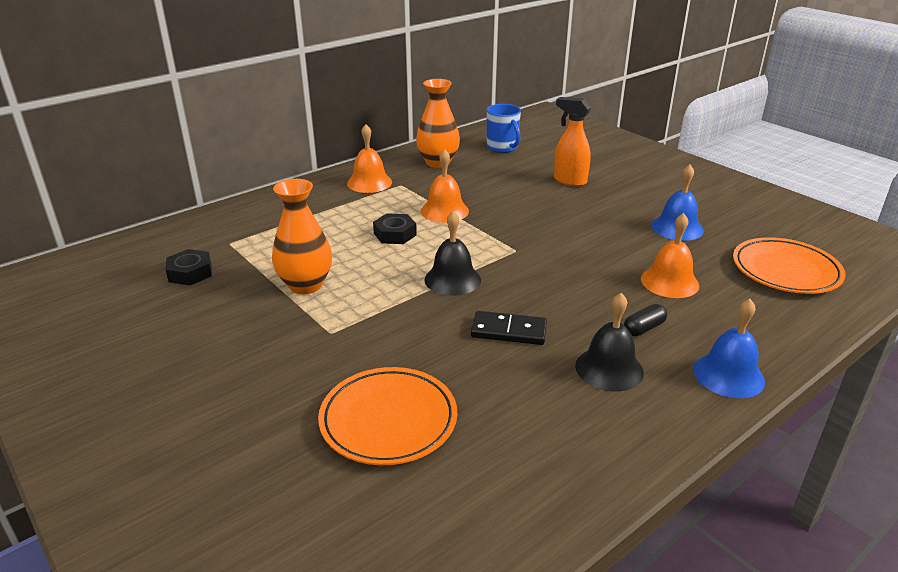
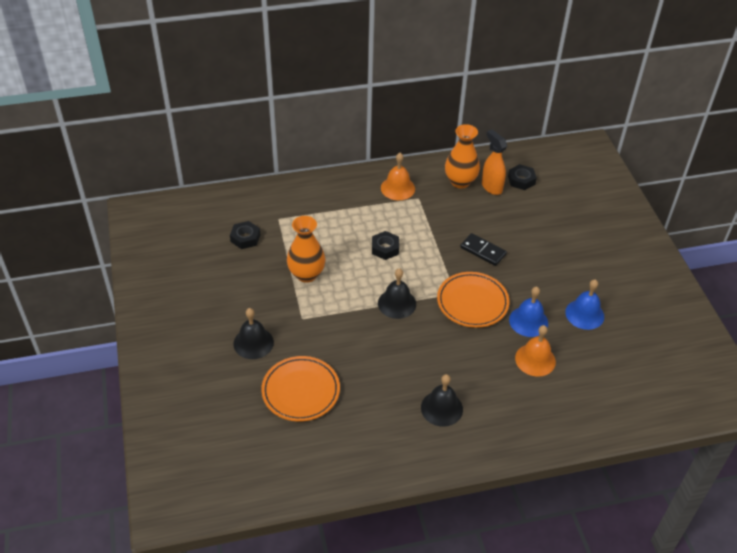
camera: 25 degrees right, 15 degrees up
orange bell [421,149,469,223] -> none
black domino [471,311,547,345] -> black domino moved to [460,233,507,266]
blue mug [487,104,521,153] -> black nut [508,164,537,190]
orange spray bottle [554,97,591,186] -> orange spray bottle moved to [482,129,507,195]
black capsule [624,304,667,336] -> none
blue bell [694,299,765,398] -> blue bell moved to [509,287,548,337]
orange plate [733,237,845,294] -> orange plate moved to [437,272,509,328]
none -> black bell [233,308,274,359]

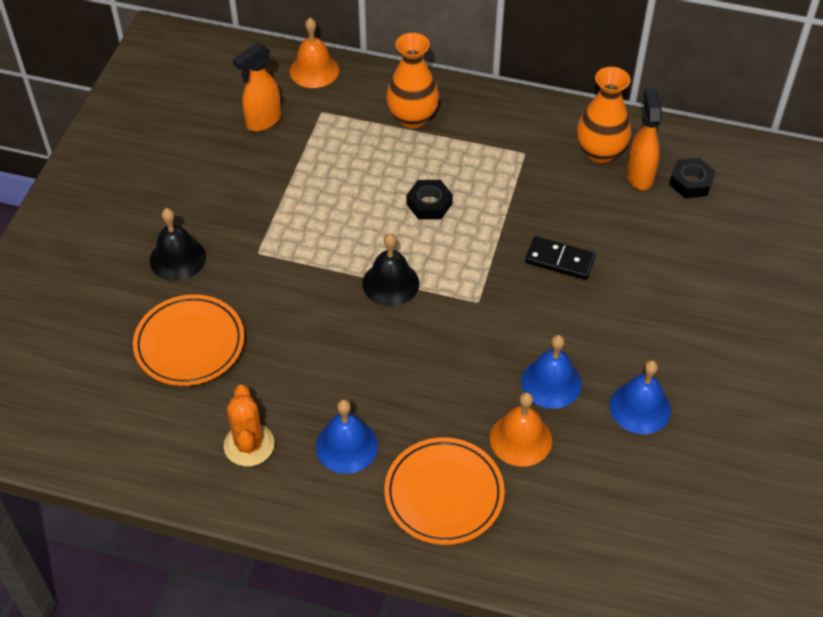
camera: 30 degrees right, 5 degrees up
black nut [230,221,260,249] -> orange spray bottle [233,43,281,132]
orange vase [287,216,325,283] -> orange vase moved to [386,33,439,128]
orange bell [381,153,415,200] -> orange bell moved to [290,18,339,88]
black bell [421,374,463,427] -> blue bell [316,399,378,474]
orange plate [437,272,509,328] -> orange plate moved to [384,437,505,545]
black domino [460,233,507,266] -> black domino turned 45 degrees counterclockwise [525,236,596,280]
none -> orange cactus [224,385,274,466]

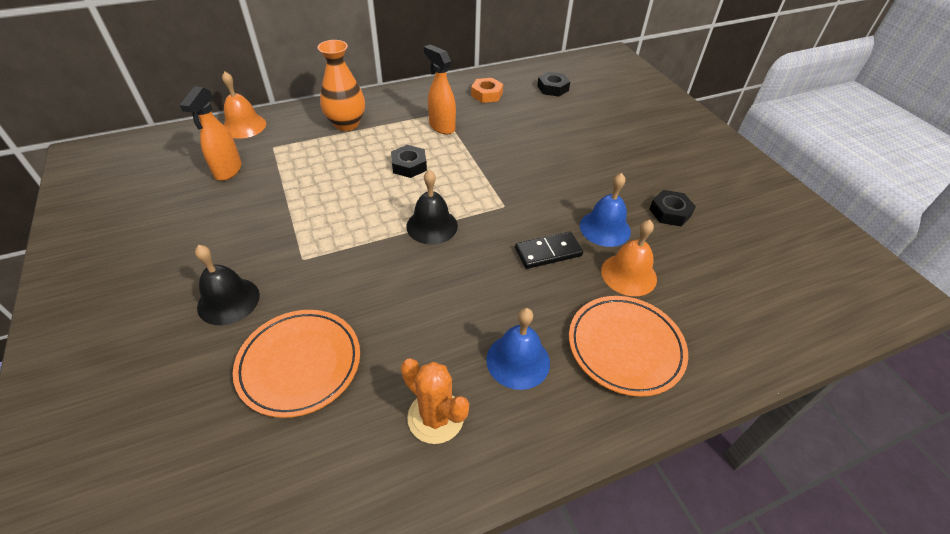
camera: 40 degrees left, 5 degrees down
black domino [525,236,596,280] -> black domino moved to [515,231,583,269]
orange vase [577,67,631,163] -> orange nut [471,78,503,103]
blue bell [609,360,671,434] -> black nut [649,190,696,227]
orange spray bottle [627,88,662,190] -> orange spray bottle moved to [424,44,456,135]

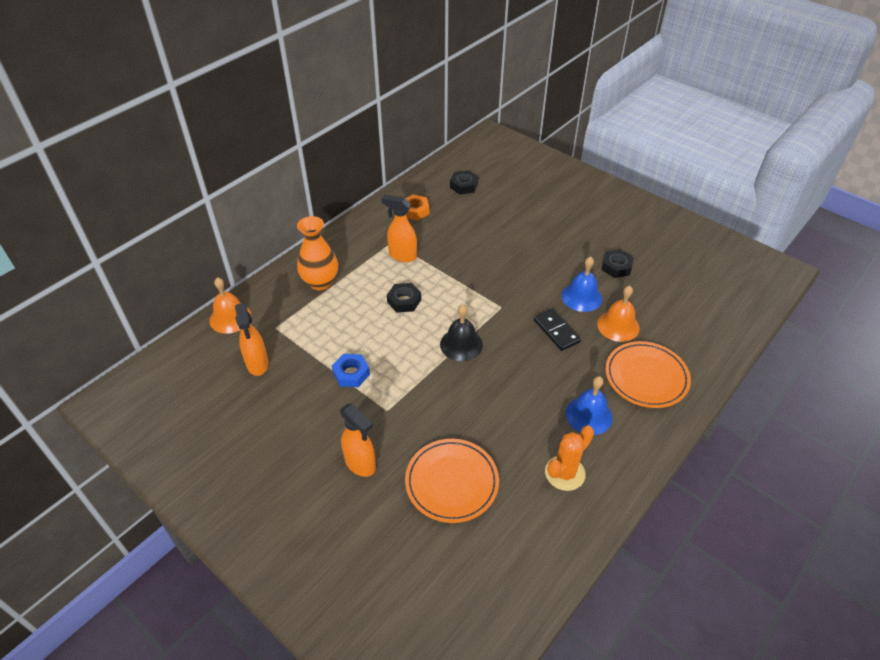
camera: 25 degrees left, 0 degrees up
black bell [195,245,260,325] -> orange spray bottle [340,404,376,477]
orange cactus [401,359,469,444] -> orange cactus turned 60 degrees counterclockwise [545,426,594,491]
black domino [515,231,583,269] -> black domino turned 75 degrees counterclockwise [533,308,581,351]
none -> blue nut [332,354,370,387]

